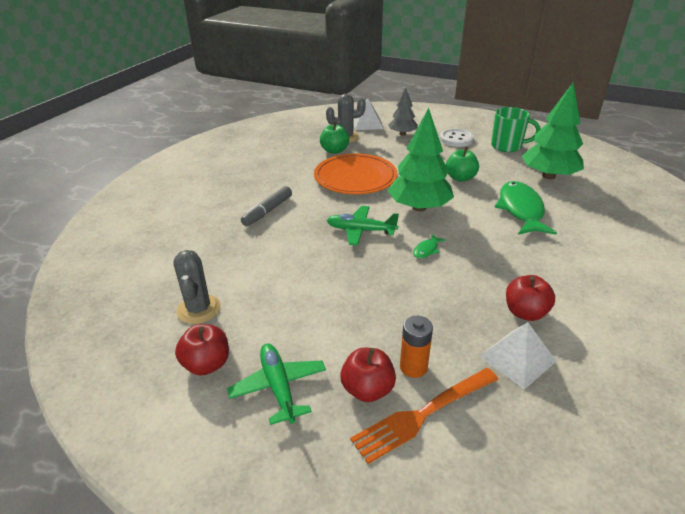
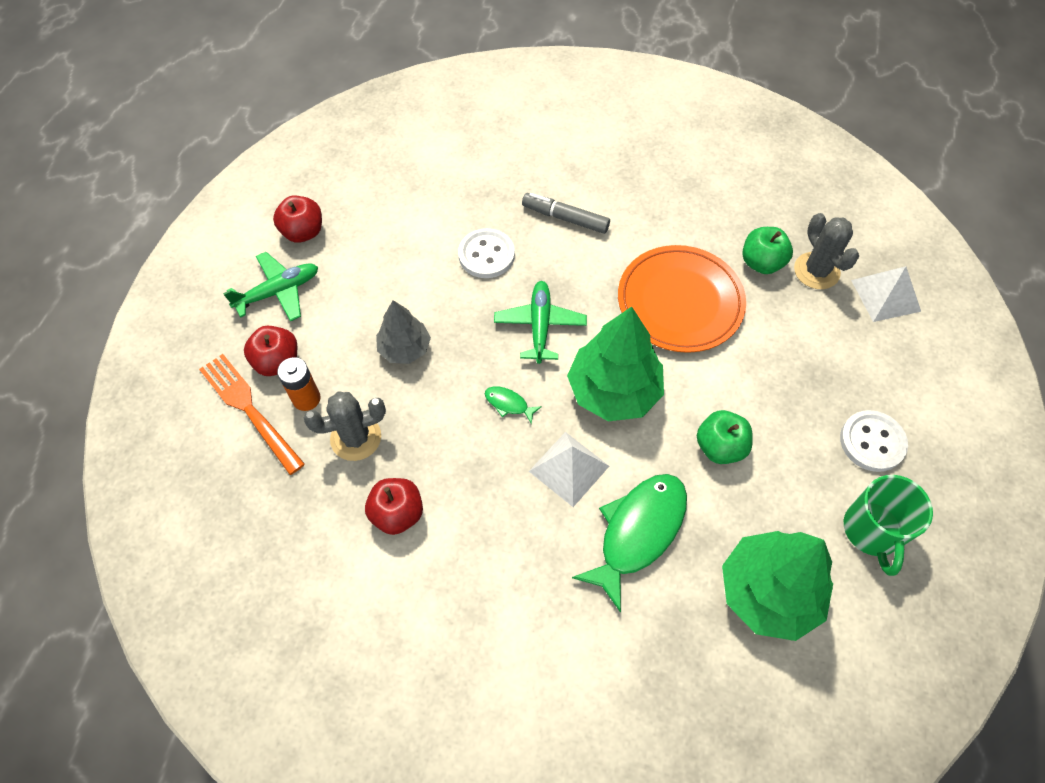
camera: 80 degrees right, 25 degrees up
grey cactus [173,250,221,324] -> grey cactus moved to [304,392,386,461]
grey tree [389,87,418,136] -> grey tree moved to [376,300,431,364]
white pyramid [479,322,556,390] -> white pyramid moved to [529,432,609,507]
green fish [495,181,557,235] -> green fish turned 45 degrees counterclockwise [572,474,687,613]
none -> white button [458,228,515,278]

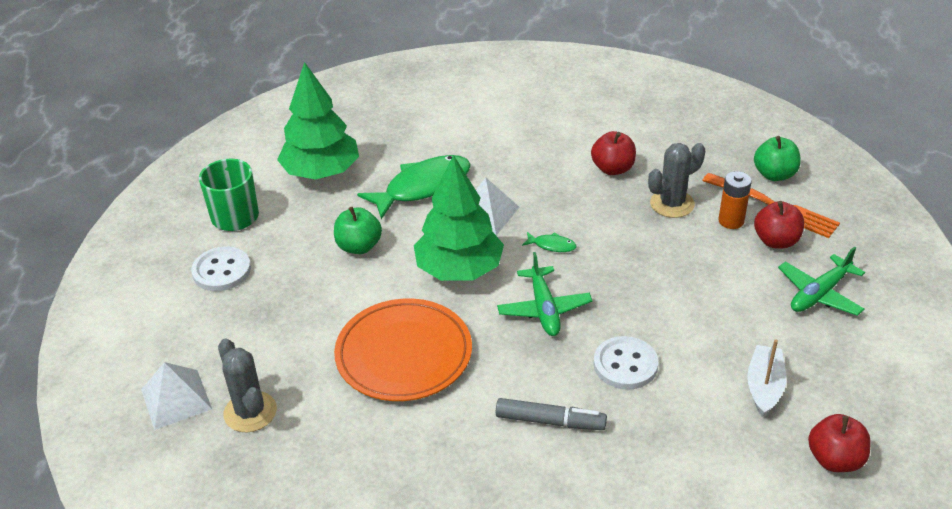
camera: 170 degrees right, 20 degrees down
red apple [273,195,322,243] -> red apple moved to [808,414,871,472]
grey tree [376,300,431,364] -> none
green fish [572,474,687,613] -> green fish turned 150 degrees counterclockwise [357,155,471,219]
green apple [742,227,793,274] -> green apple moved to [754,136,801,181]
none -> white boat [747,340,786,417]

